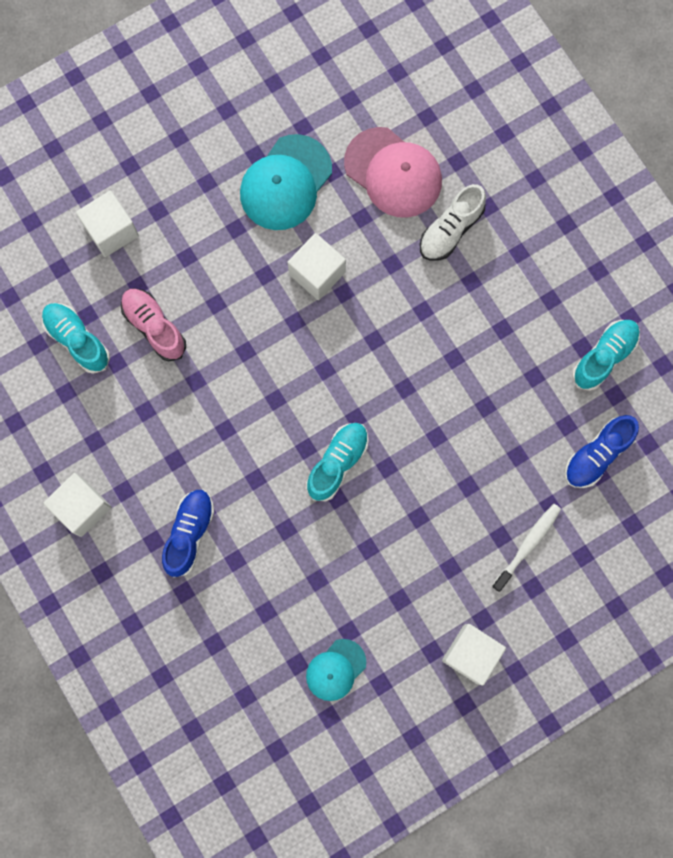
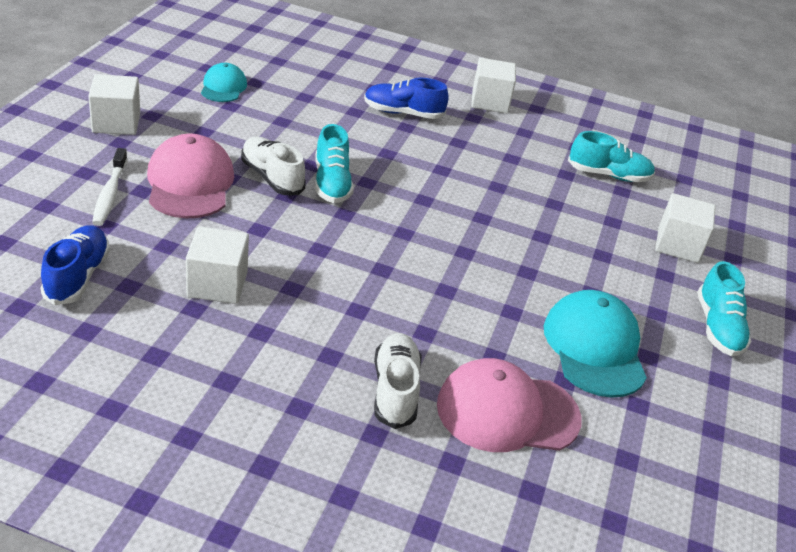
camera: 135 degrees right, 40 degrees down
pink shoe [121,288,186,361] -> none
blue shoe [162,490,214,577] -> blue shoe turned 120 degrees clockwise [364,78,449,119]
white cube [288,233,346,300] -> white cube moved to [186,226,249,304]
turquoise shoe [572,320,640,391] -> turquoise shoe moved to [697,261,752,356]
none -> pink cap [147,134,234,218]
none -> white shoe [241,136,306,195]

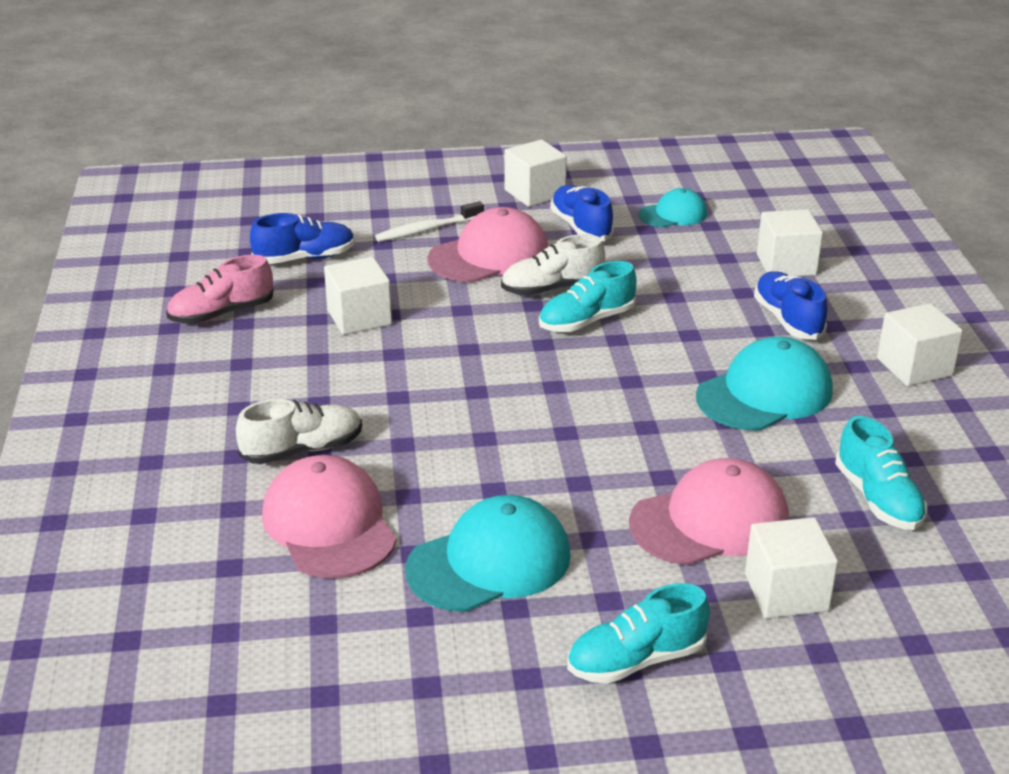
camera: 70 degrees right, 5 degrees down
white shoe [241,136,306,195] -> white shoe turned 135 degrees counterclockwise [501,234,605,295]
none -> pink shoe [166,255,274,324]
none -> blue shoe [550,185,614,241]
none -> pink cap [629,458,789,565]
none -> turquoise cap [696,336,833,430]
none -> white cube [757,209,823,276]

